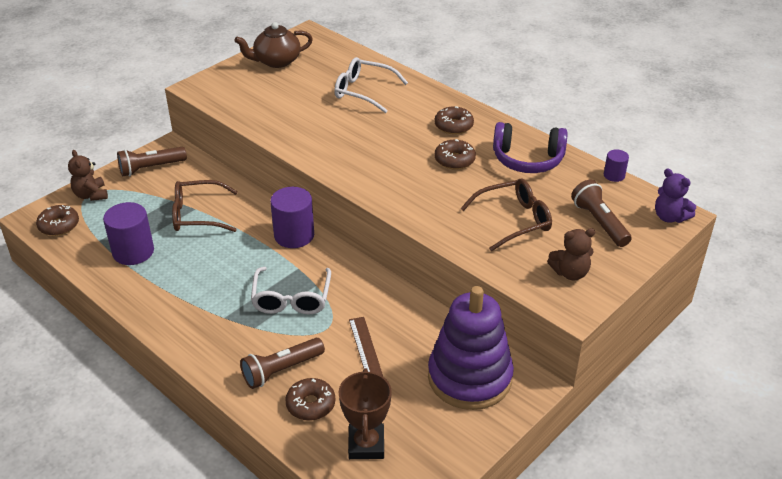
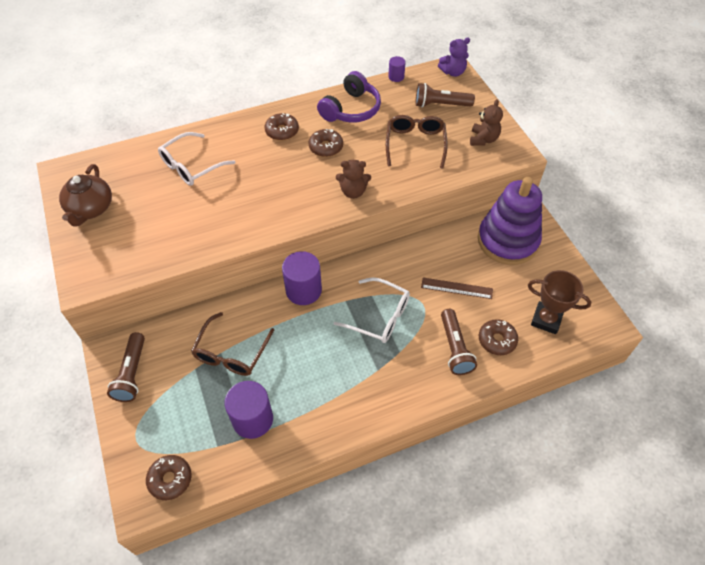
camera: 65 degrees left, 15 degrees up
brown teddy bear [68,150,108,201] -> brown teddy bear moved to [336,160,371,199]

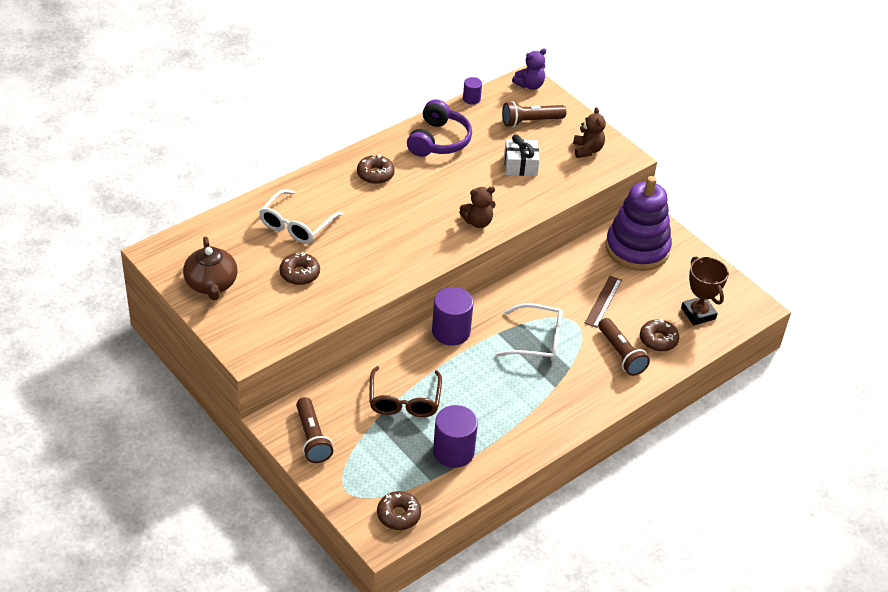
camera: 20 degrees left, 10 degrees down
brown donut [309,129,343,157] -> brown donut moved to [280,252,320,285]
brown glasses [386,115,448,169] -> white gift [504,134,540,176]
brown ruler [421,278,493,299] -> brown ruler turned 60 degrees counterclockwise [585,276,622,328]
brown trophy [528,270,591,334] -> brown trophy turned 60 degrees clockwise [681,256,729,325]

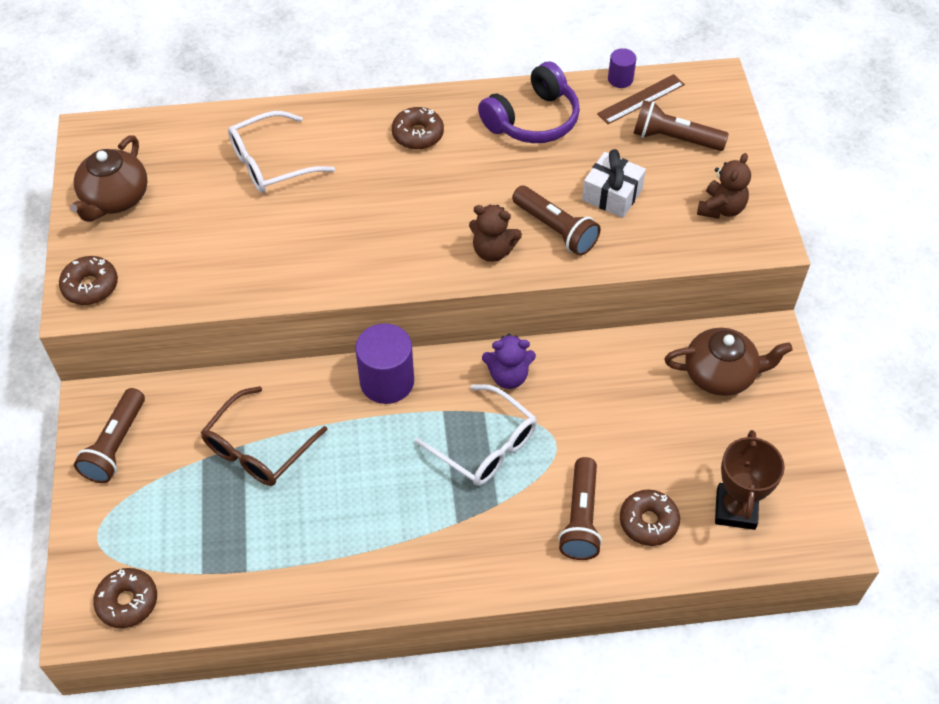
camera: 35 degrees right, 10 degrees up
brown donut [280,252,320,285] -> brown donut moved to [59,256,118,305]
purple cylinder [433,405,478,468] -> none
purple teddy bear [512,48,546,90] -> purple teddy bear moved to [482,334,536,389]
brown ruler [585,276,622,328] -> brown ruler moved to [597,74,685,124]
purple stacking toy [605,176,672,271] -> brown teapot [664,328,793,396]
none -> brown flashlight [512,186,601,256]

